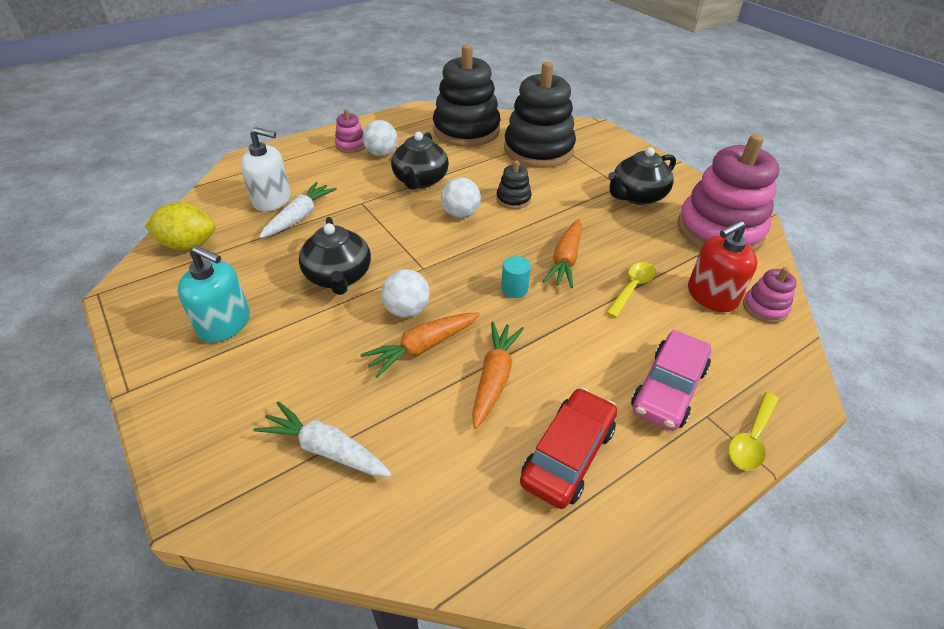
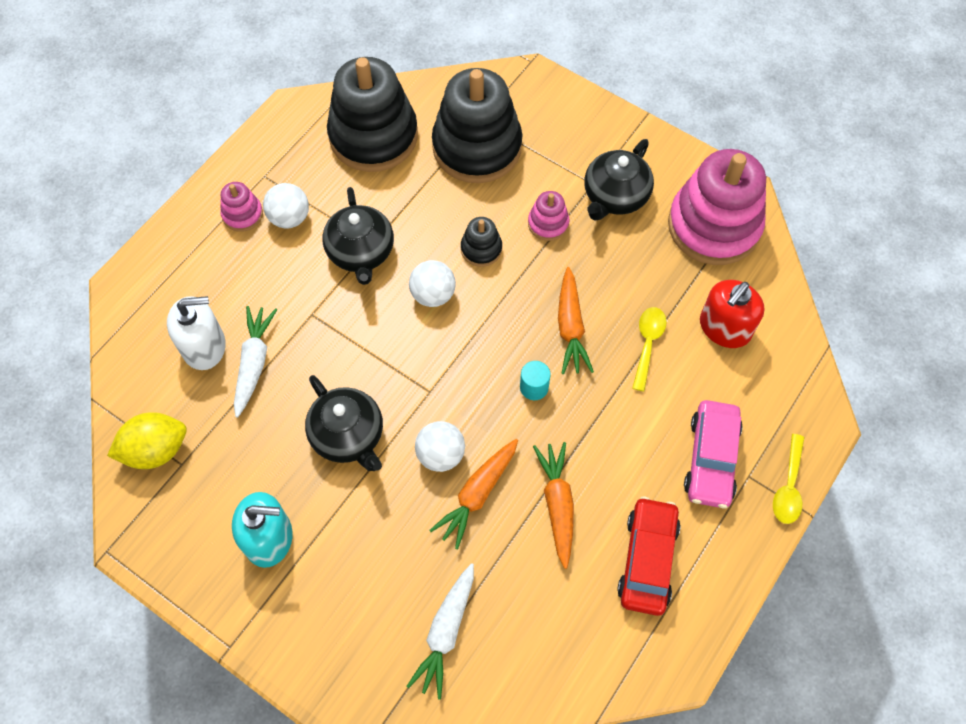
camera: 20 degrees left, 20 degrees up
white carrot [253,401,392,477] -> white carrot turned 75 degrees counterclockwise [406,563,474,699]
pink stacking toy [743,267,796,323] -> pink stacking toy moved to [528,191,569,241]

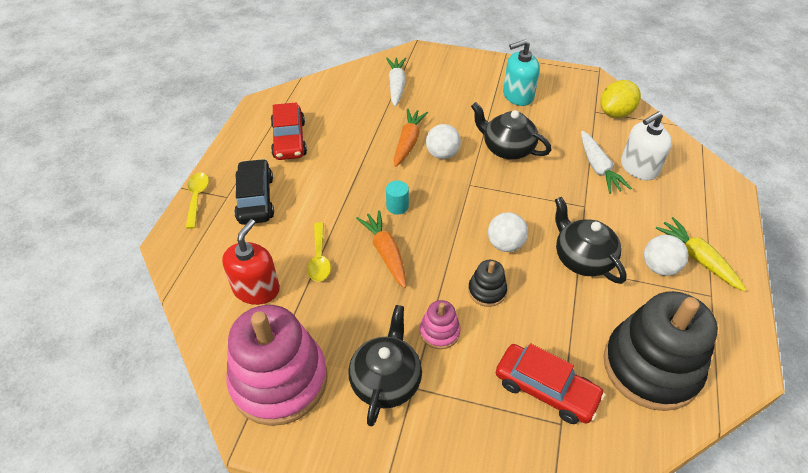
camera: 160 degrees right, 15 degrees down
pink stacking toy [220,182,263,232] -> yellow carrot [656,217,746,291]
black stacking toy [432,68,522,183] -> red car [496,343,605,424]
orange carrot [533,442,574,569] -> none
pink car [684,400,743,508] -> black car [234,159,274,225]

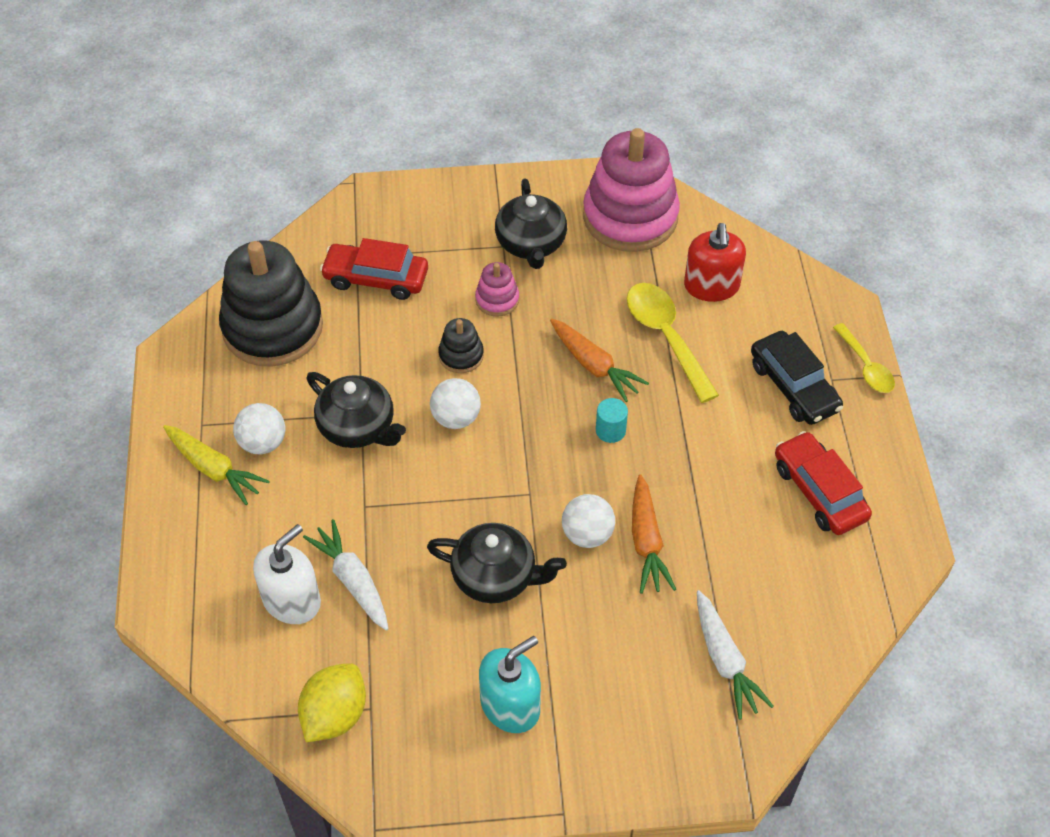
camera: 160 degrees right, 5 degrees up
yellow spoon [307,222,331,281] -> yellow spoon [627,283,719,403], size x1.62

